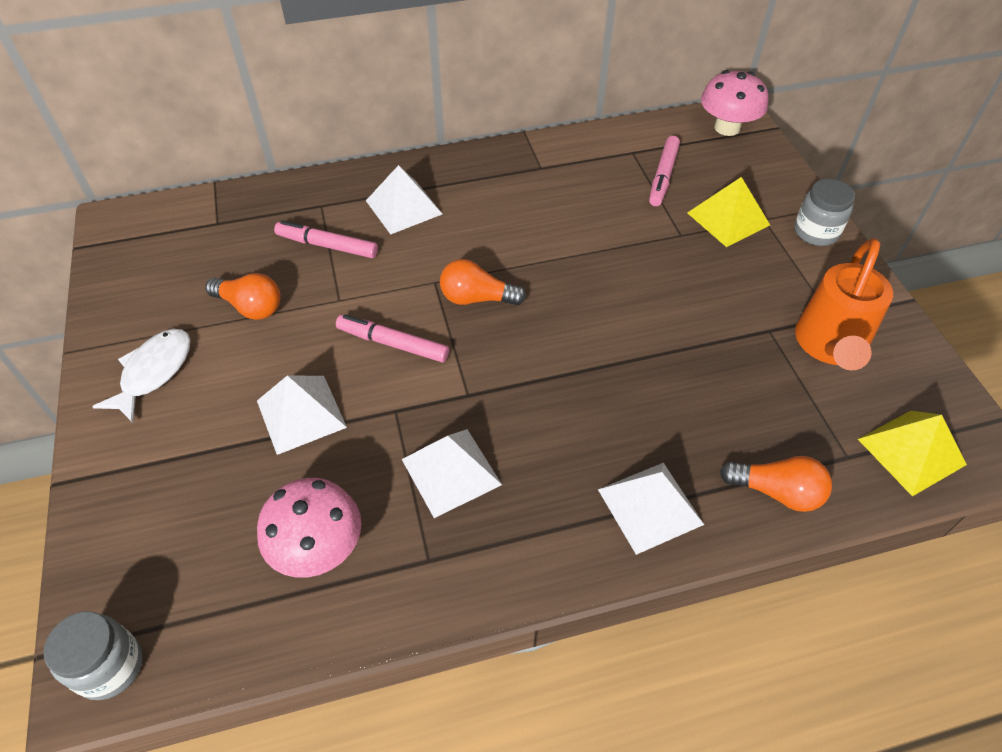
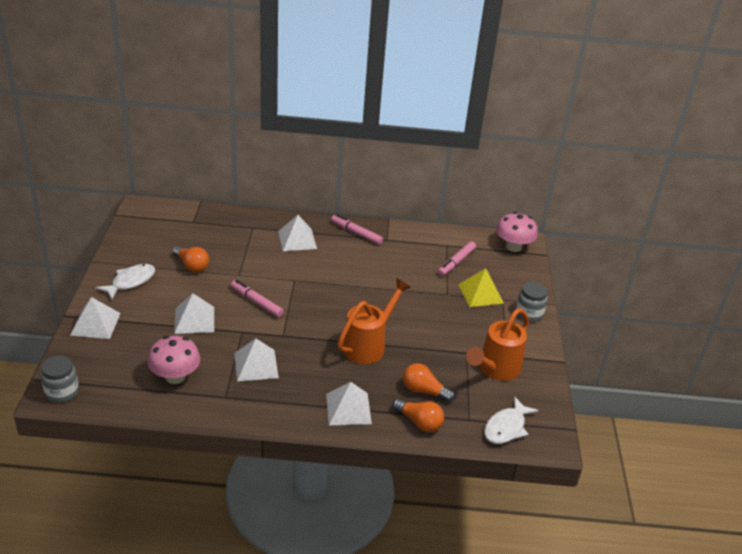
camera: 15 degrees right, 15 degrees down
pink marker [274,220,378,258] -> pink marker moved to [331,214,383,245]
orange light bulb [440,259,526,305] -> orange light bulb moved to [403,363,455,402]
yellow pyramid [858,411,967,496] -> white fish [484,396,539,444]
none -> white pyramid [70,297,121,339]
none -> orange watering can [337,278,411,364]

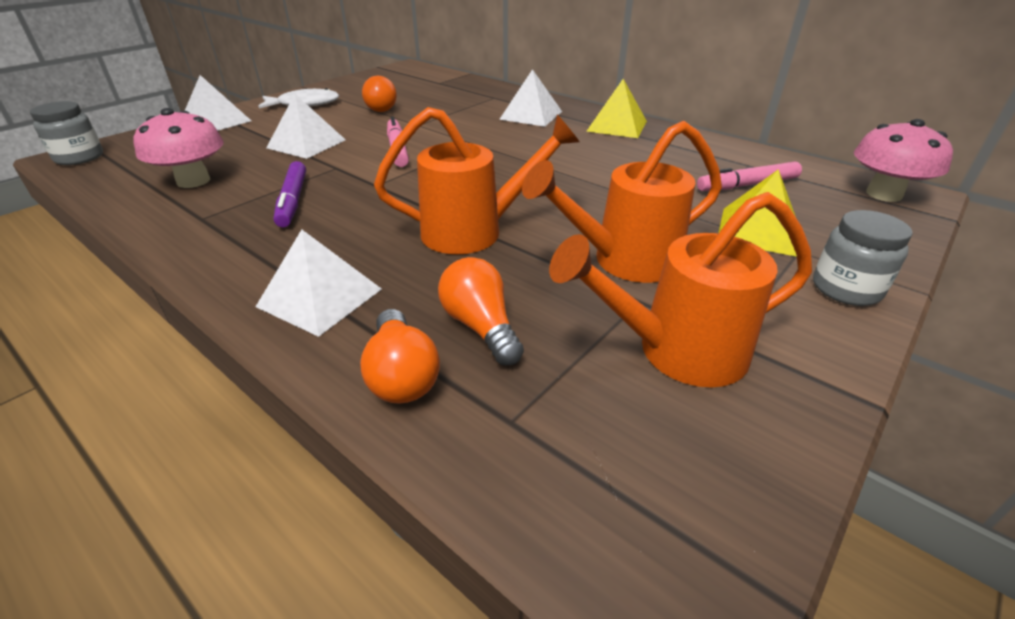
camera: 40 degrees right, 0 degrees up
white pyramid [234,339,279,381] -> purple marker [274,161,306,227]
pink marker [331,214,383,245] -> yellow pyramid [586,79,647,138]
white fish [484,396,539,444] -> none
none -> orange watering can [522,121,722,283]

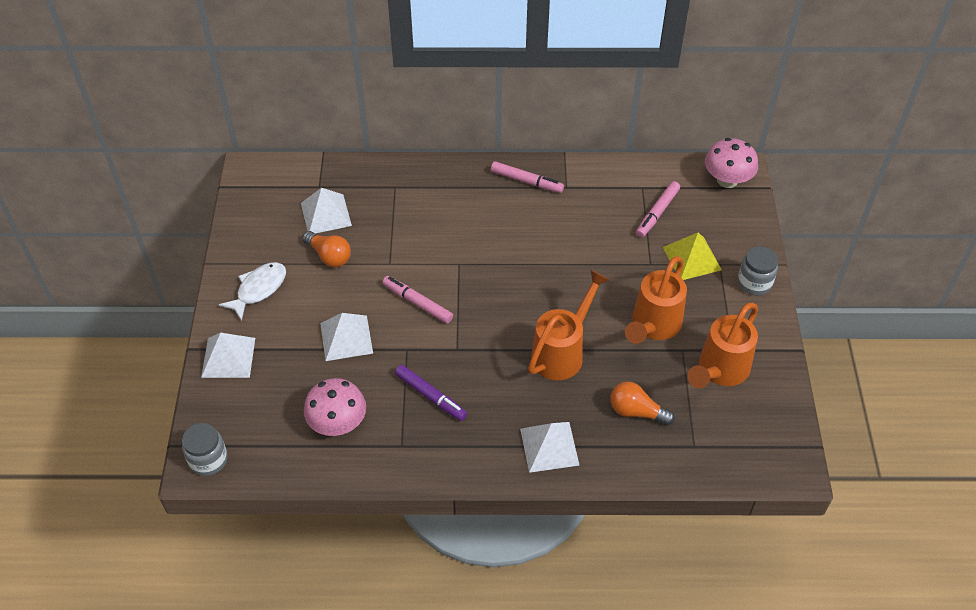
camera: 40 degrees left, 15 degrees up
orange light bulb [360,309,440,403] -> none
white pyramid [499,69,562,127] -> white pyramid moved to [301,188,352,234]
yellow pyramid [586,79,647,138] -> pink marker [491,161,564,193]

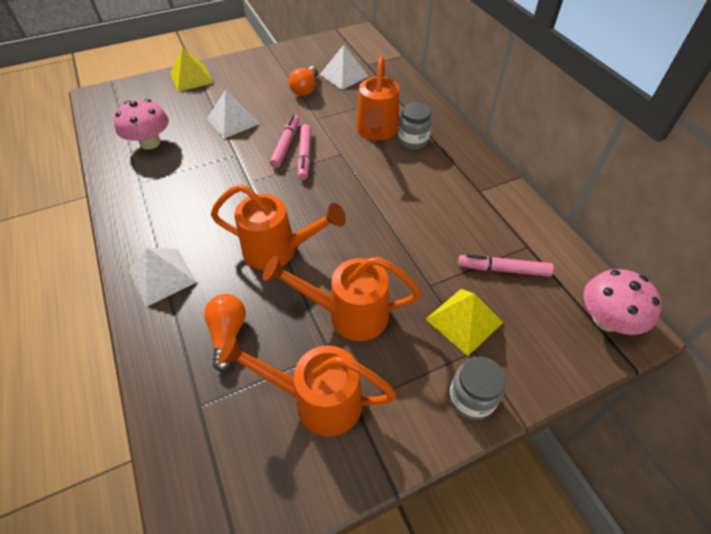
camera: 65 degrees right, 0 degrees up
grey jar [182,423,228,476] -> grey jar moved to [398,102,432,149]
white pyramid [201,333,255,378] -> yellow pyramid [170,47,213,92]
white fish [219,262,286,321] -> none
purple marker [395,365,467,421] -> none
pink marker [491,161,564,193] -> pink marker moved to [297,124,311,180]
none -> orange watering can [356,56,399,140]

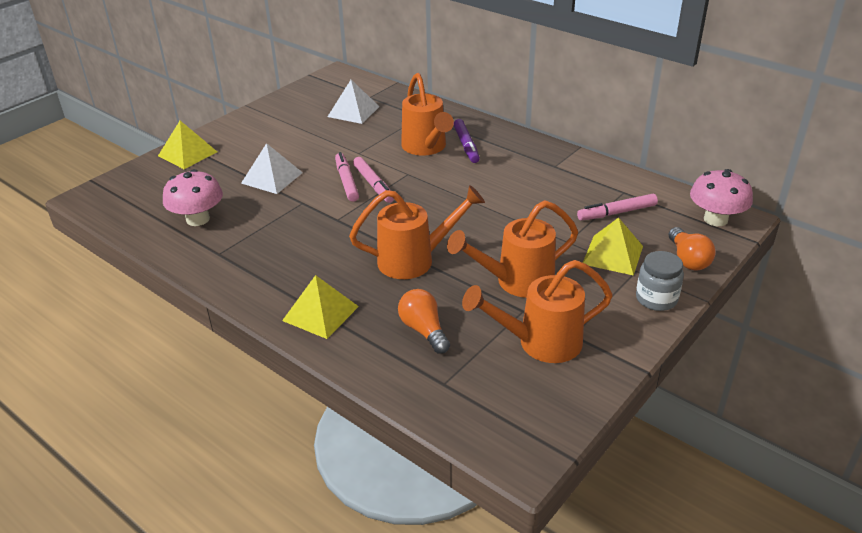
camera: 25 degrees left, 15 degrees down
white pyramid [129,247,197,307] -> yellow pyramid [282,275,359,339]
orange light bulb [289,66,318,96] -> orange light bulb moved to [669,227,716,270]
grey jar [398,102,432,149] -> purple marker [454,119,480,163]

